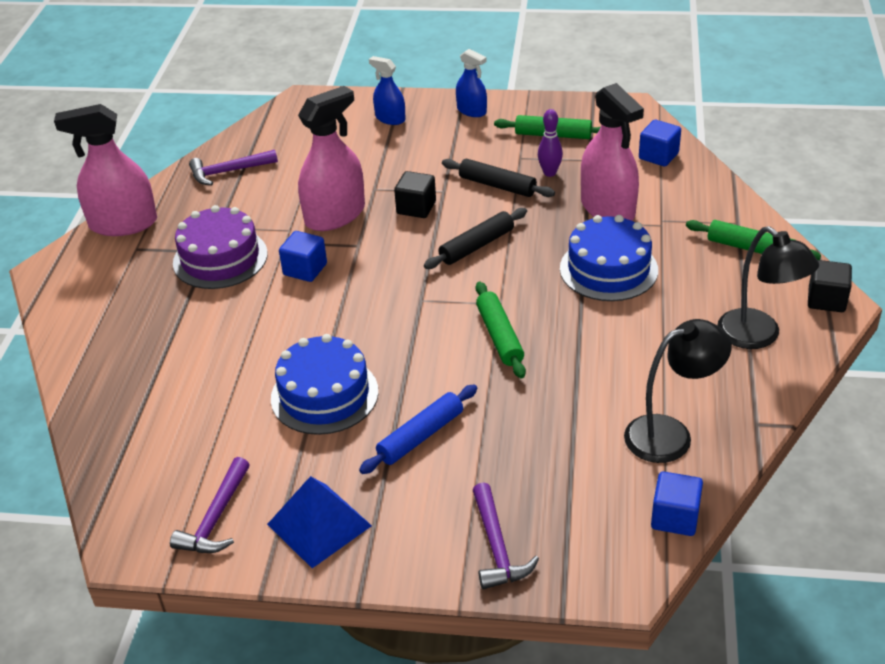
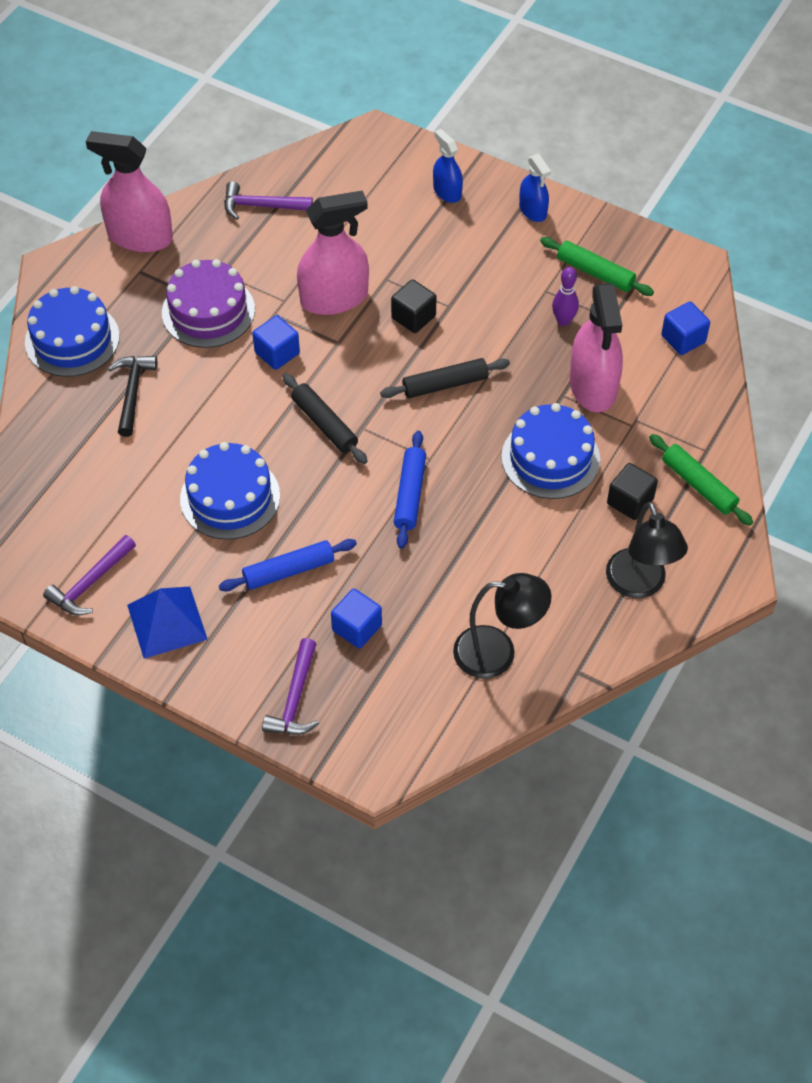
camera: 20 degrees right, 15 degrees up
black rolling pin [442,158,555,197] -> black rolling pin moved to [283,373,368,464]
green rolling pin [476,282,526,378] -> blue rolling pin [394,431,426,549]
blue cube [651,471,703,536] -> blue cube moved to [331,589,382,648]
black cube [808,260,852,312] -> black cube moved to [607,463,658,520]
none -> blue cake [25,286,120,377]
none -> black hammer [108,356,157,437]

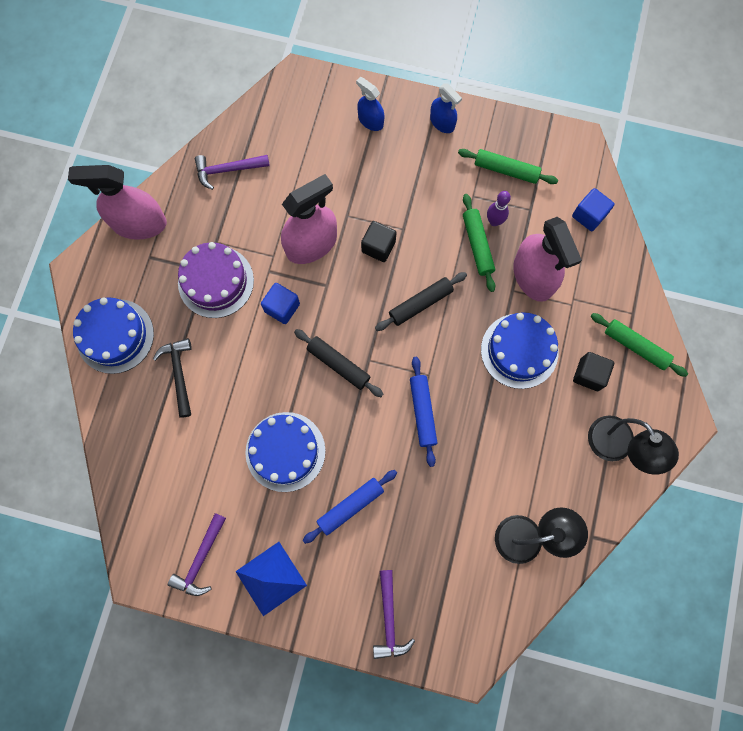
camera: 15 degrees left, 20 degrees up
blue cube [331,589,382,648] -> none
none -> green rolling pin [463,194,495,292]

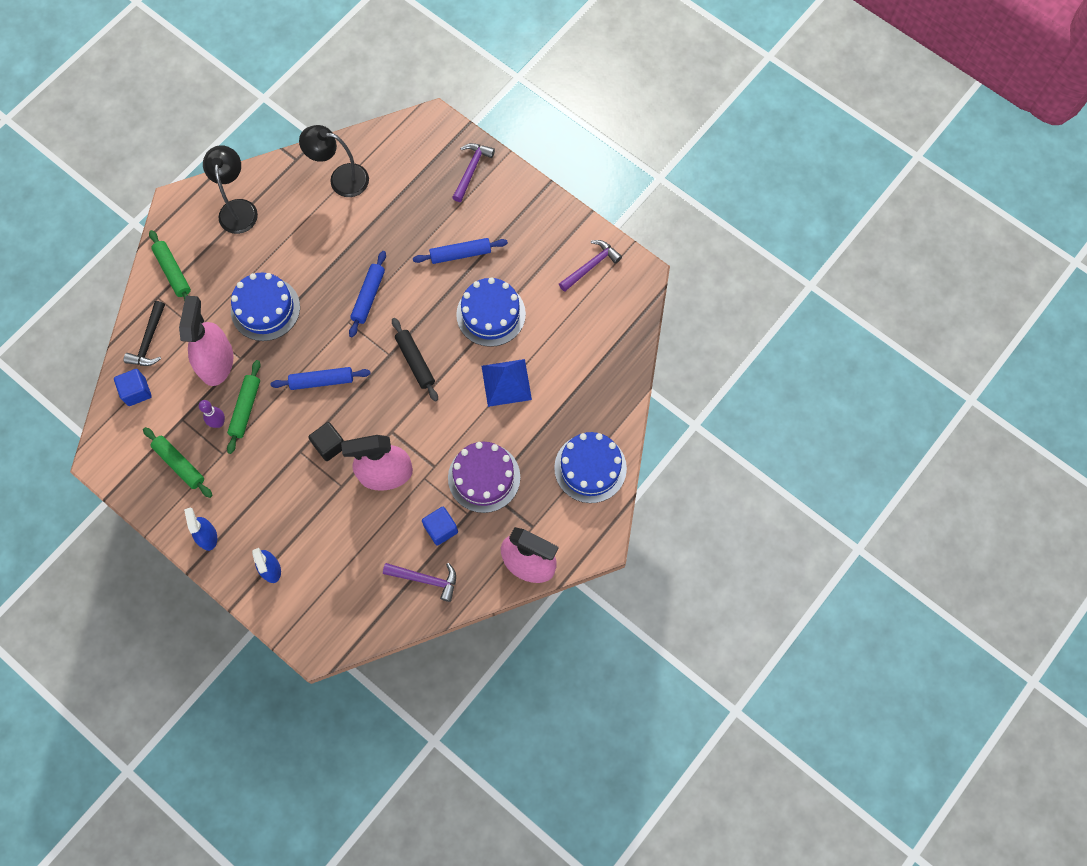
camera: 155 degrees left, 5 degrees down
black hammer [153,338,192,418] -> black hammer moved to [124,301,165,366]
blue pyramid [235,542,307,616] -> blue pyramid moved to [482,359,532,407]
blue cube [261,283,300,324] -> blue cube moved to [422,507,458,546]
black rolling pin [375,272,467,331] -> blue rolling pin [270,367,371,390]
black cube [573,352,614,391] -> none

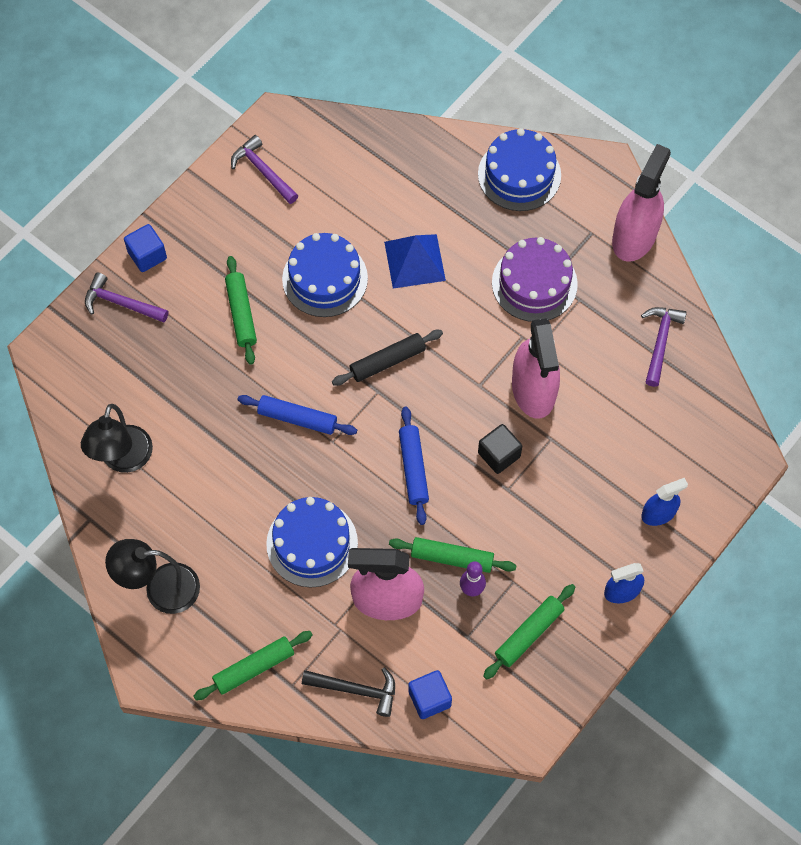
camera: 90 degrees left, 5 degrees down
blue rolling pin [413,238,508,264] -> green rolling pin [225,256,257,365]
blue cube [422,507,458,546] -> blue cube moved to [124,224,167,272]

